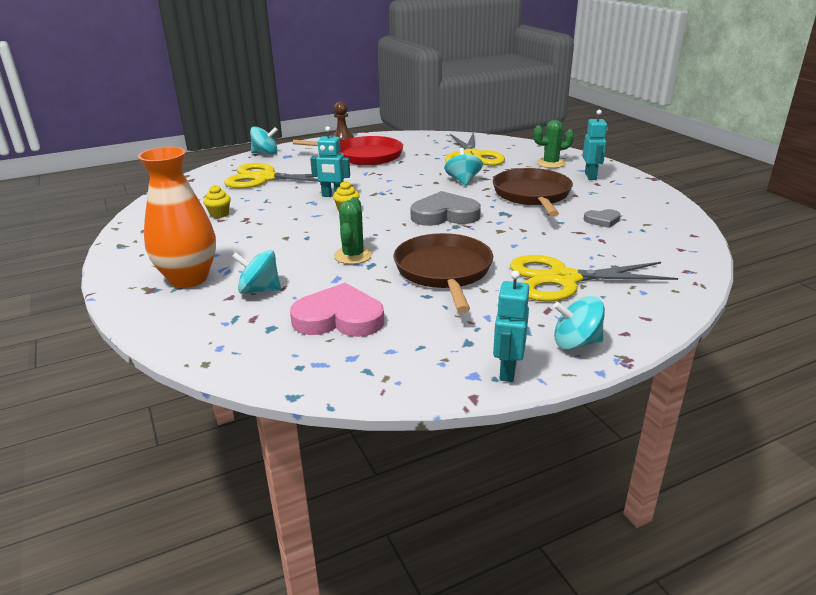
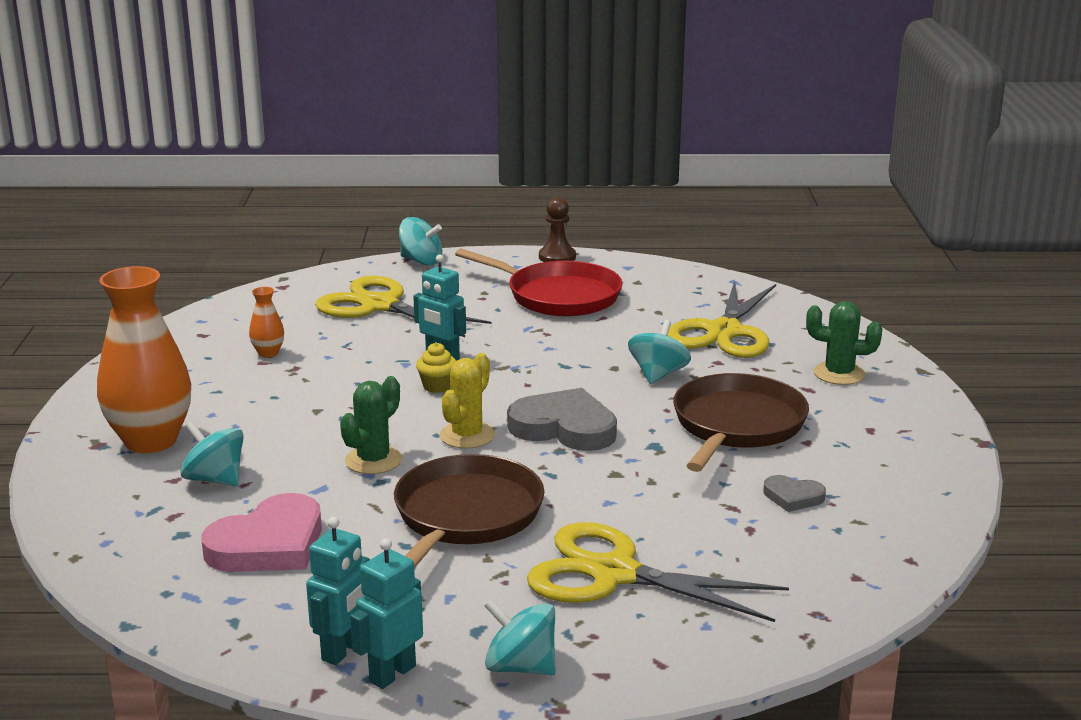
camera: 25 degrees right, 5 degrees down
yellow cupcake [203,185,231,218] -> orange vase [249,287,284,357]
pink heart [290,283,384,337] -> pink heart turned 105 degrees clockwise [202,493,322,572]
turquoise robot [583,110,607,180] -> turquoise robot moved to [306,517,370,665]
none -> yellow cactus [440,353,495,449]

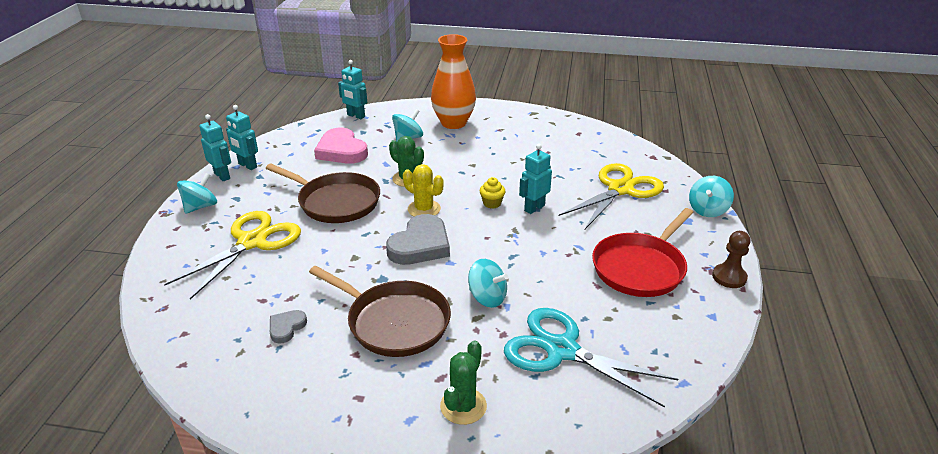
camera: 100 degrees right, 10 degrees up
orange vase [249,287,284,357] -> none
yellow scissors [668,281,776,358] -> turquoise scissors [504,308,678,408]
none -> turquoise robot [338,60,367,119]

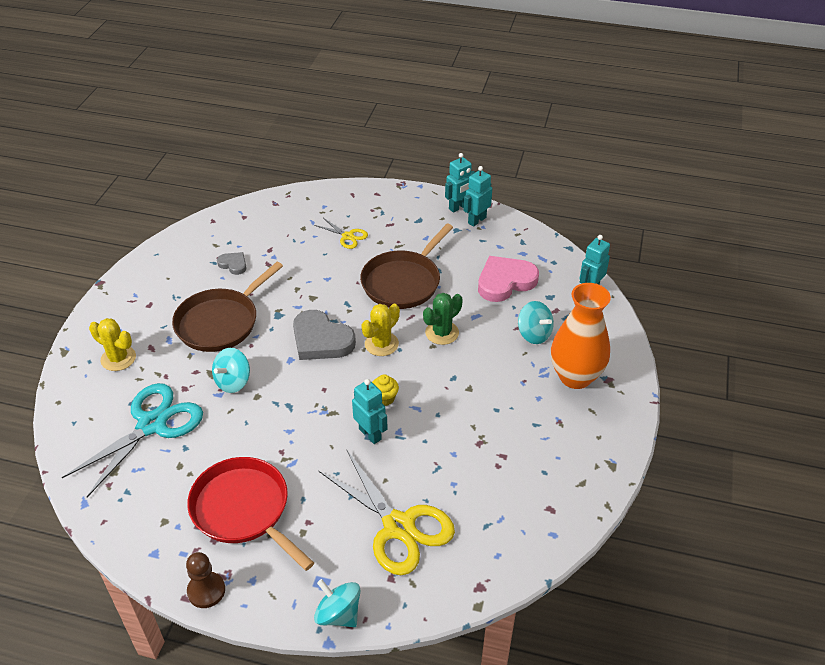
camera: 95 degrees right, 10 degrees up
yellow scissors [164,211,301,300] -> yellow scissors [314,218,368,249], size x0.48
turquoise spinning top [177,173,217,214] -> none
green cactus [440,340,487,425] -> yellow cactus [89,318,136,371]

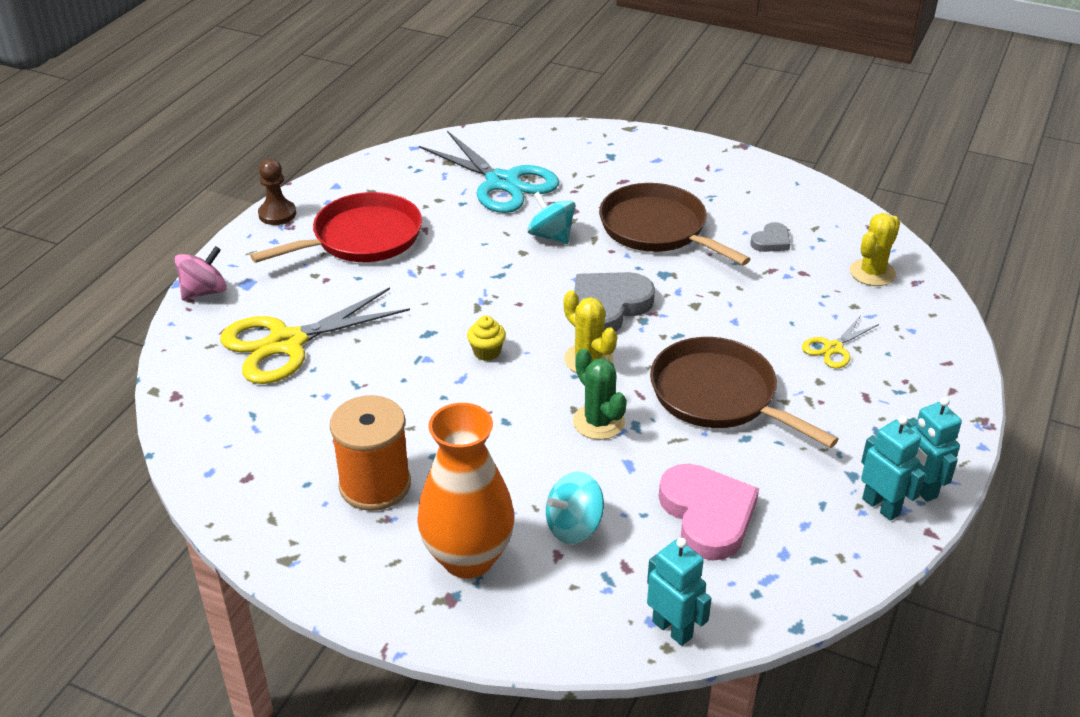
camera: 100 degrees right, 5 degrees down
yellow cactus [89,318,136,371] -> yellow cactus moved to [850,213,900,286]
turquoise spinning top [314,579,360,627] -> pink spinning top [174,246,227,300]
turquoise robot [352,379,388,444] -> none
none -> orange spool [330,395,411,511]

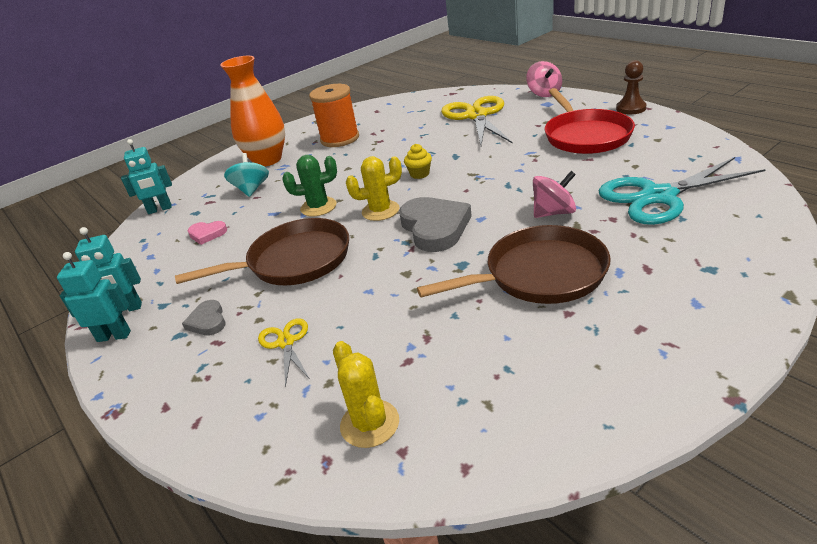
camera: 120 degrees right, 5 degrees down
turquoise spinning top [527,191,575,244] -> pink spinning top [533,171,576,218]
pink heart [659,464,759,560] -> pink heart [188,221,227,245], size x0.51
grey heart [750,222,790,252] -> grey heart moved to [182,300,226,336]

